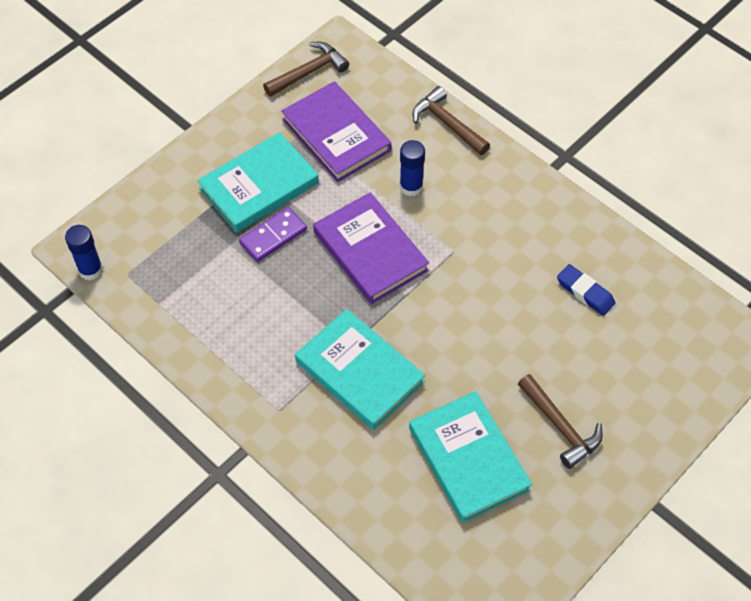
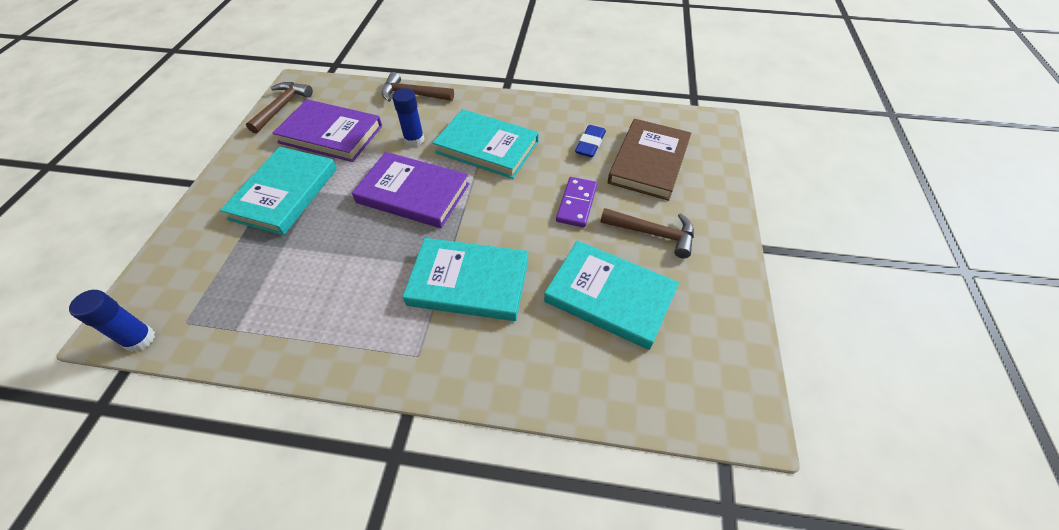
camera: 35 degrees left, 5 degrees down
purple domino [239,207,307,262] -> purple domino moved to [556,177,597,228]
blue eraser [557,264,616,316] -> blue eraser turned 75 degrees counterclockwise [575,125,606,157]
none -> turquoise book [433,109,539,179]
none -> brown book [608,119,691,201]

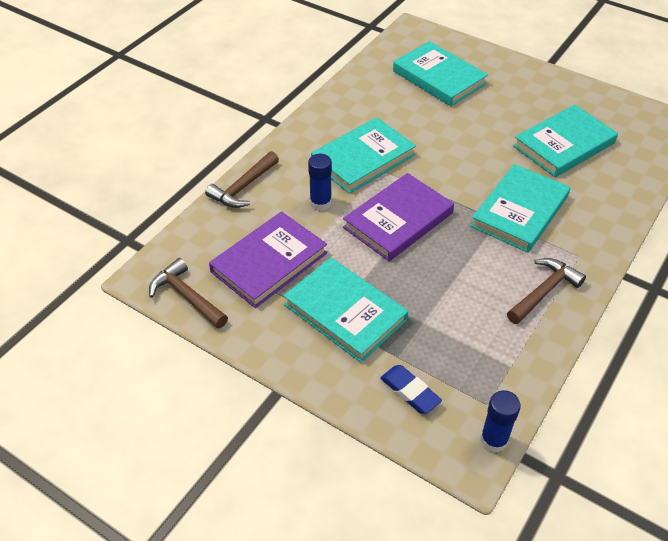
camera: 65 degrees left, 5 degrees down
purple domino [556,177,597,228] -> none
blue eraser [575,125,606,157] -> blue eraser moved to [380,365,442,414]
brown hammer [600,208,694,258] -> brown hammer moved to [507,258,586,324]
brown book [608,119,691,201] -> turquoise book [393,41,488,106]

